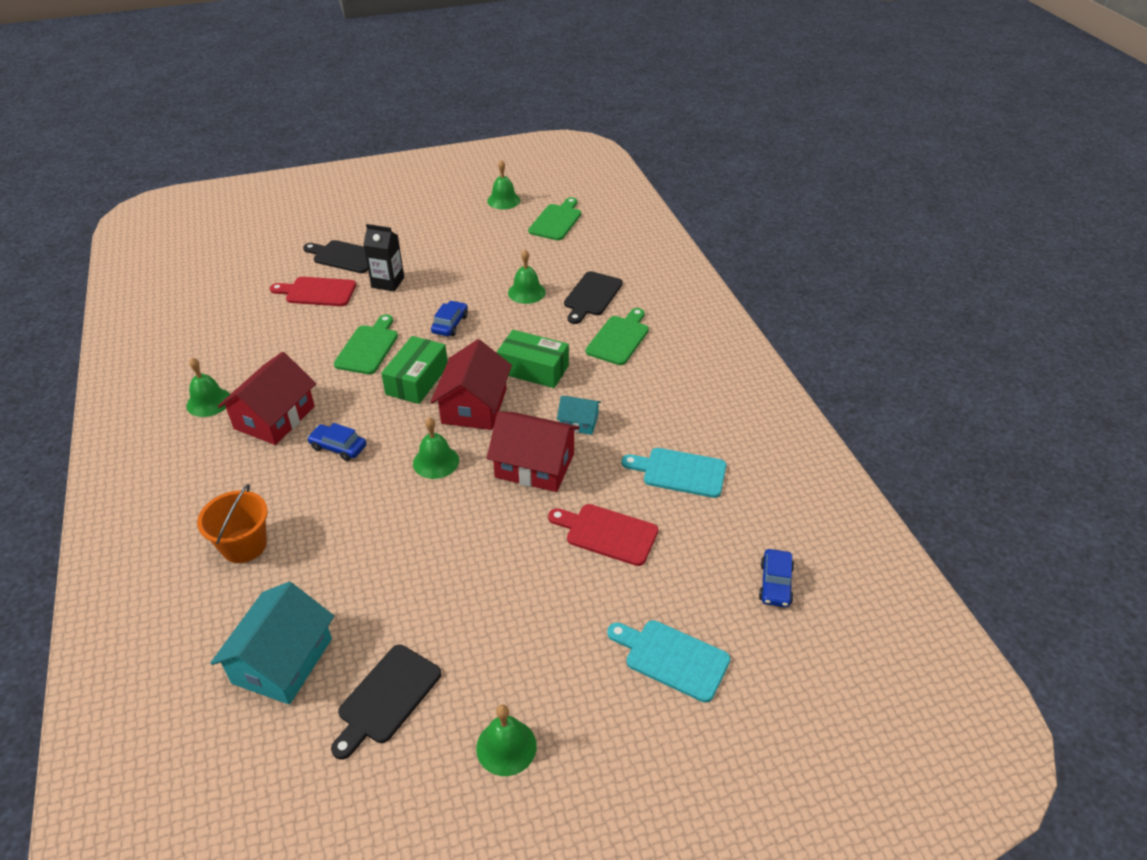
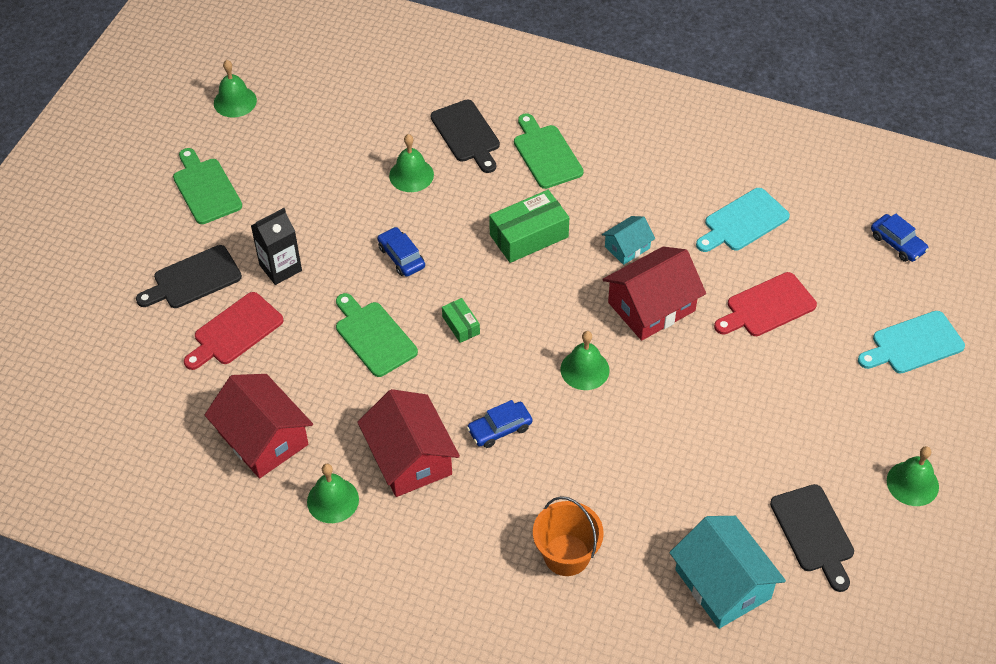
camera: 50 degrees left, 10 degrees up
green box [381,336,448,404] -> green box [442,298,480,343], size x0.53
red house [431,339,512,430] -> red house moved to [205,374,313,478]
green cutting board [528,197,581,240] -> green cutting board moved to [173,148,242,224]

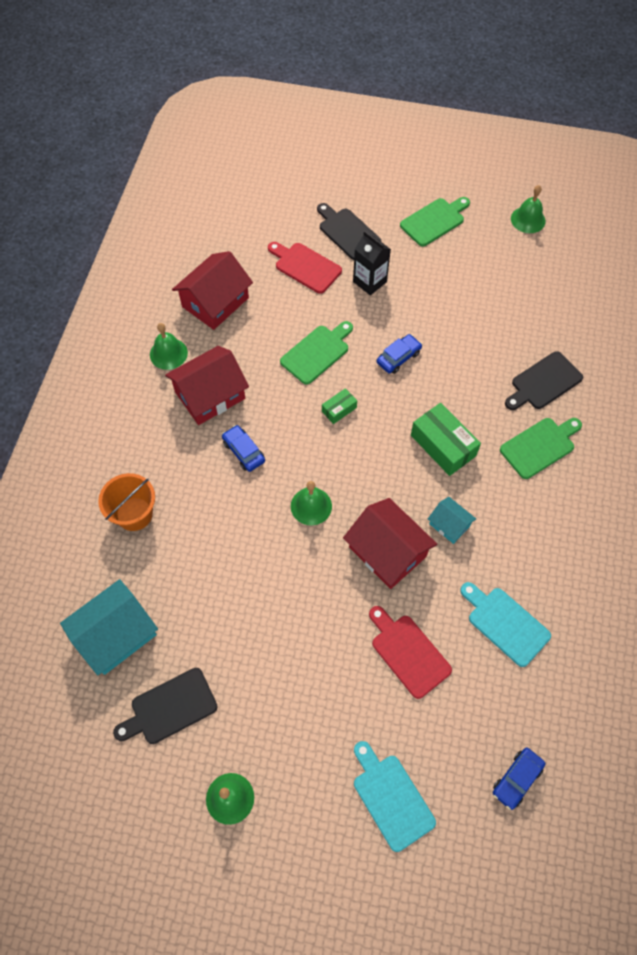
camera: 80 degrees right, 10 degrees up
green bell [389,134,434,192] -> none

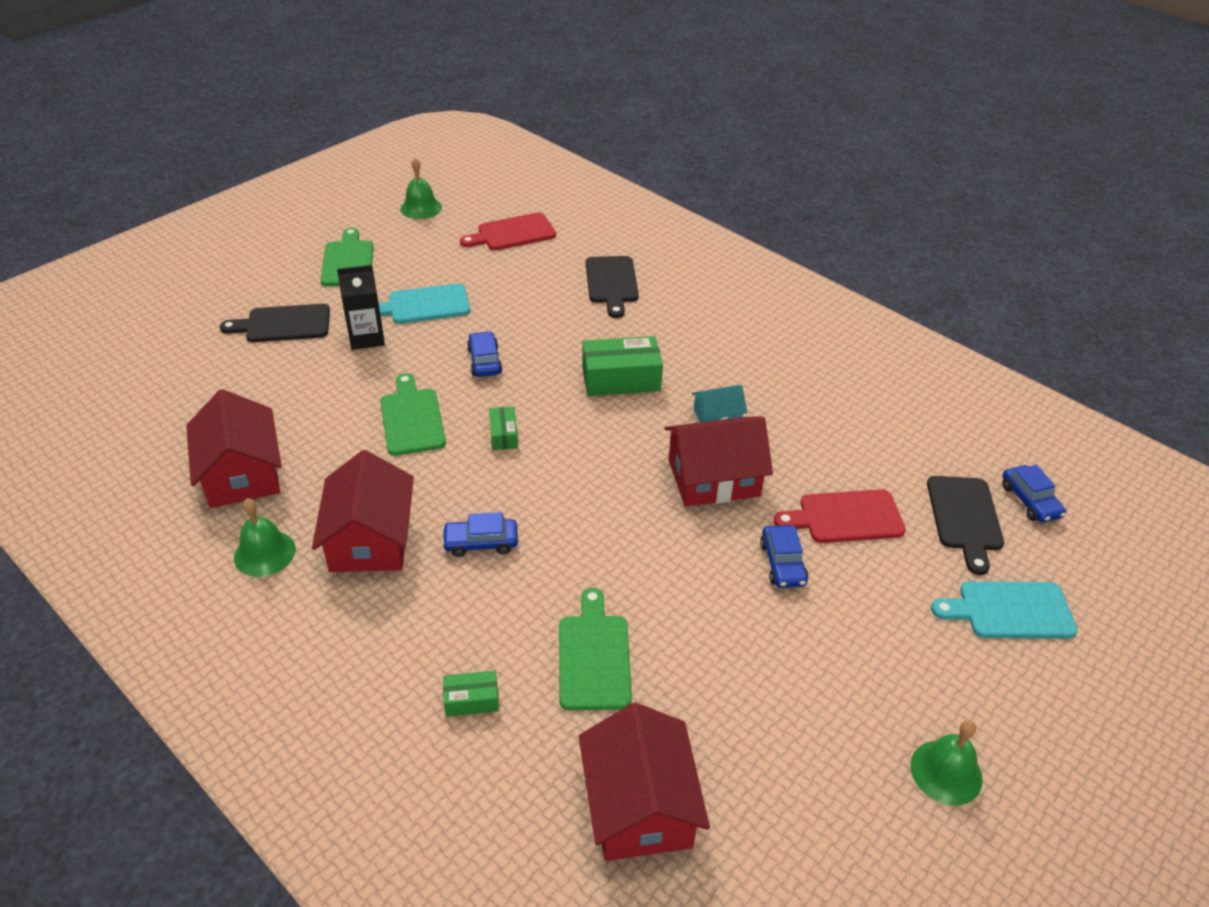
camera: 60 degrees left, 20 degrees down
turquoise house [60,579,158,675] -> red house [579,702,710,861]
orange bucket [98,473,155,531] -> green box [443,671,499,717]
black cutting board [113,668,218,744] -> black cutting board moved to [927,476,1004,575]
red cutting board [268,242,342,294] -> red cutting board moved to [460,212,556,250]
green bell [291,481,332,525] -> none
turquoise cutting board [460,582,551,667] -> turquoise cutting board moved to [379,283,470,324]
green cutting board [500,418,582,479] -> green cutting board moved to [559,588,632,710]
none -> blue car [760,525,808,588]

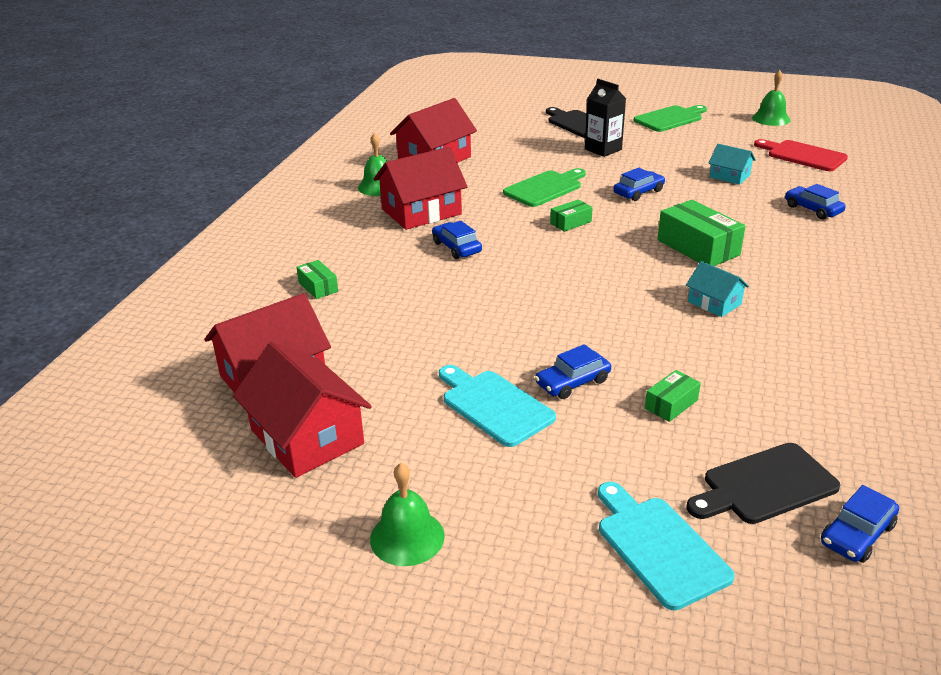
camera: 65 degrees right, 10 degrees down
turquoise cutting board [379,283,470,324] -> turquoise cutting board moved to [439,365,556,447]
green cutting board [559,588,632,710] -> none
black cutting board [586,256,639,318] -> blue car [785,184,846,219]
red house [665,417,773,507] -> red house moved to [233,342,372,478]
red cutting board [774,489,906,543] -> green box [645,370,701,422]
none -> turquoise house [708,144,756,185]

